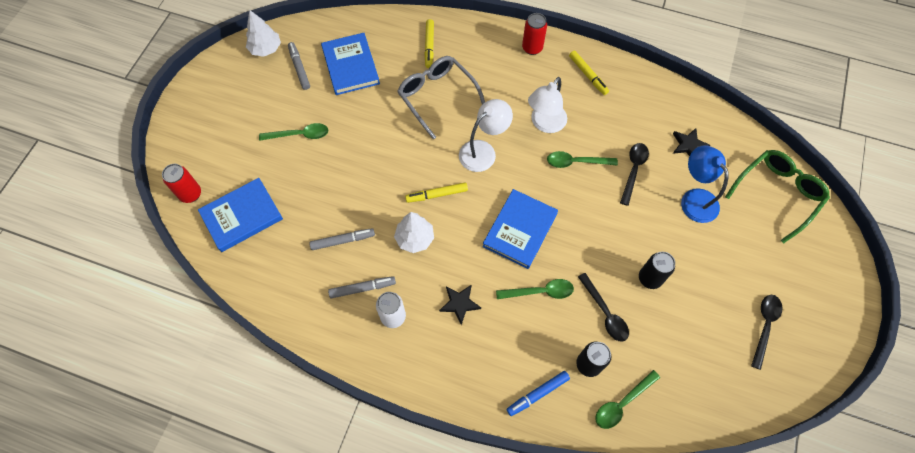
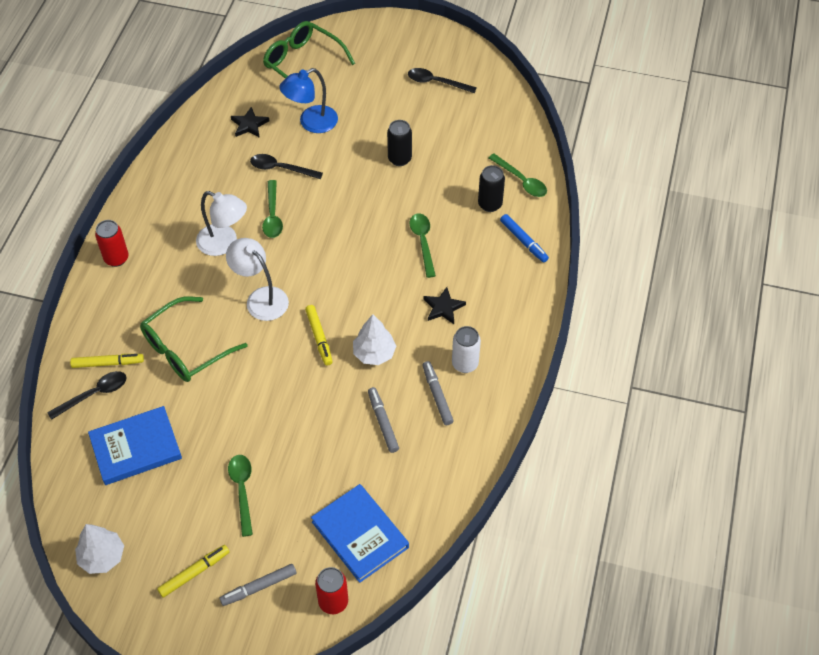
camera: 95 degrees left, 10 degrees down
grey marker [288,42,310,90] -> grey marker moved to [219,564,297,606]
grey glasses [397,56,485,139] -> green glasses [140,296,248,382]
blue book [483,189,558,269] -> none
yellow marker [569,51,609,95] -> yellow marker moved to [157,545,229,598]
black spoon [578,273,629,342] -> black spoon moved to [47,371,127,420]

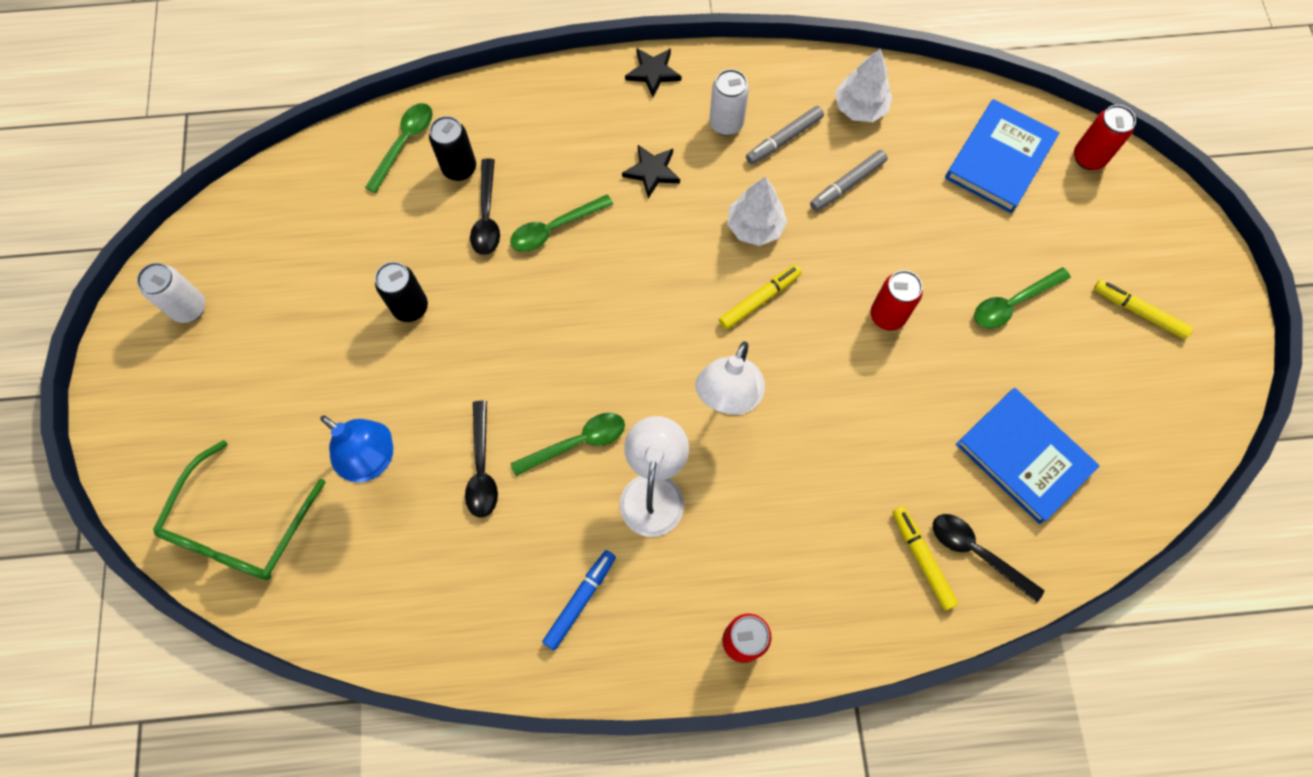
camera: 110 degrees left, 15 degrees up
white tree [75,524,124,574] -> white tree moved to [835,48,892,122]
green glasses [140,296,248,382] -> none
grey marker [219,564,297,606] -> none
black star [231,107,269,138] -> black star moved to [625,48,681,97]
black spoon [408,68,477,93] -> black spoon moved to [470,158,500,255]
blue marker [500,214,549,263] -> blue marker moved to [542,550,616,651]
none -> white can [137,263,205,323]
none -> red can [871,270,923,330]

